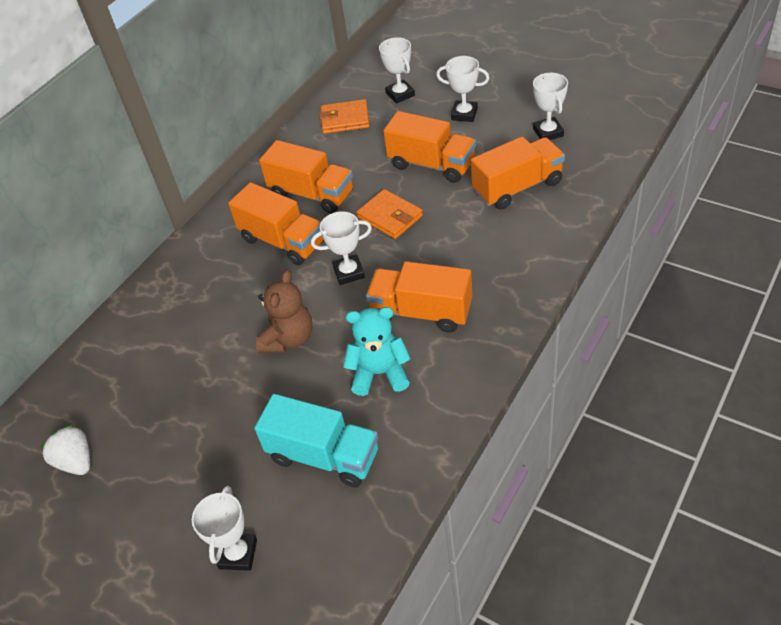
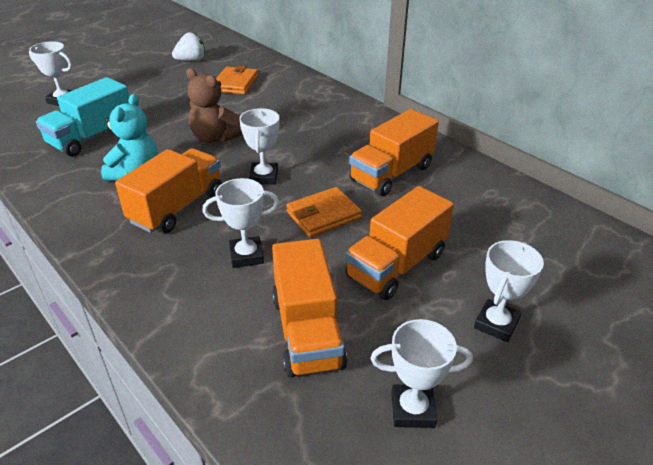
camera: 100 degrees right, 10 degrees down
orange truck [228,182,324,265] -> none
orange wallet [319,99,370,134] -> orange wallet moved to [216,66,258,94]
white trophy [379,37,415,104] -> white trophy moved to [202,178,279,268]

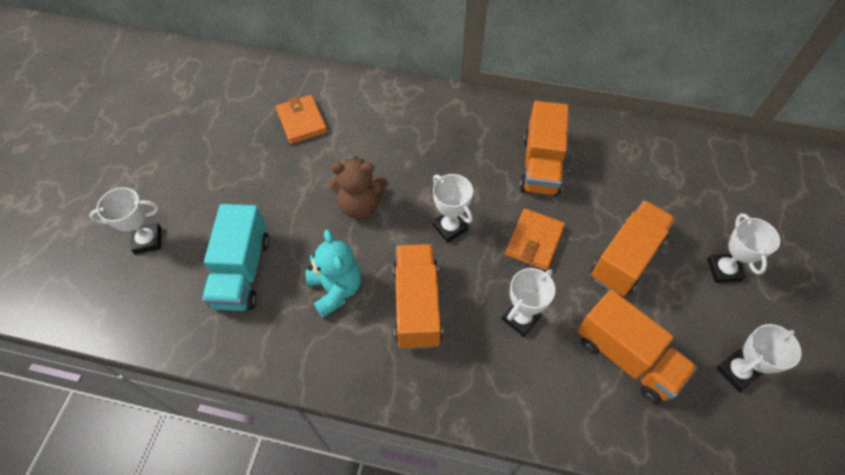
camera: 35 degrees left, 20 degrees up
white strawberry [172,32,205,61] -> none
orange truck [345,186,454,300] -> orange truck turned 150 degrees counterclockwise [591,200,676,296]

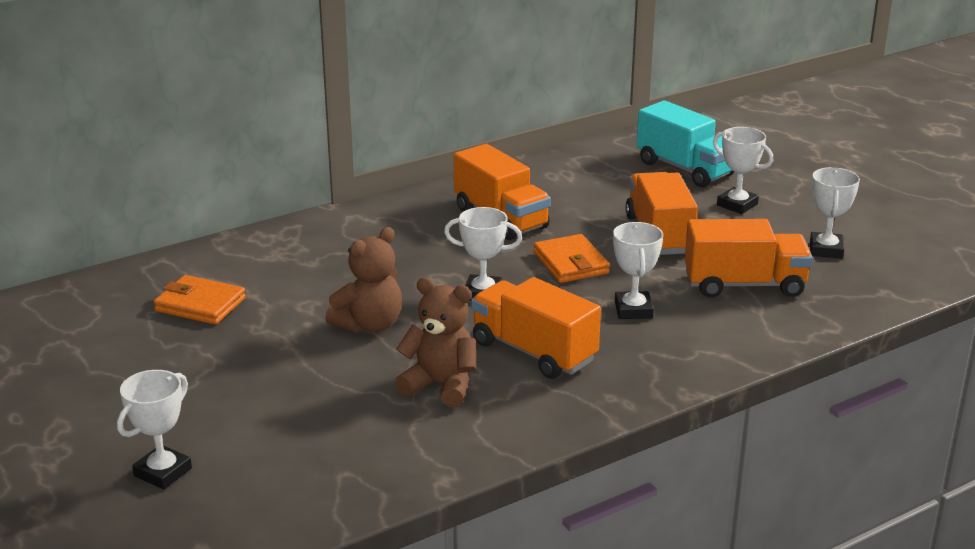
camera: 45 degrees left, 30 degrees down
turquoise truck [202,204,269,311] -> turquoise truck moved to [637,100,735,187]
turquoise teddy bear [306,229,361,318] -> brown teddy bear [395,277,476,408]

